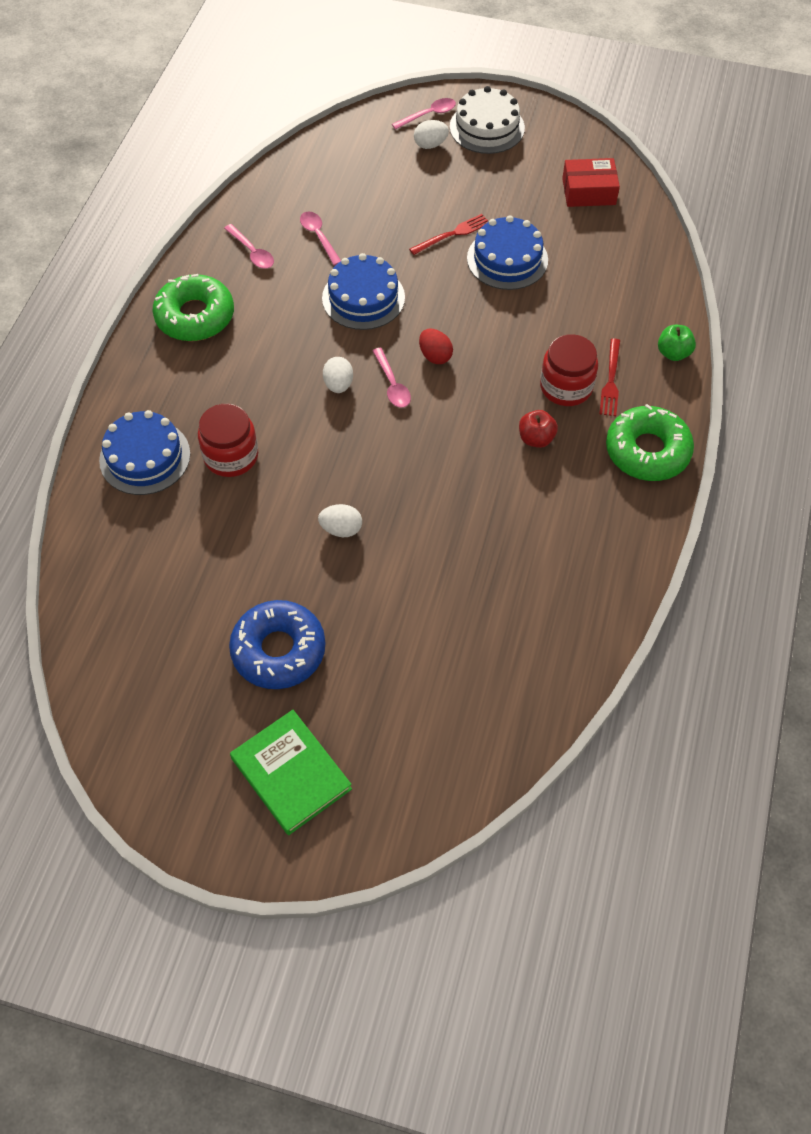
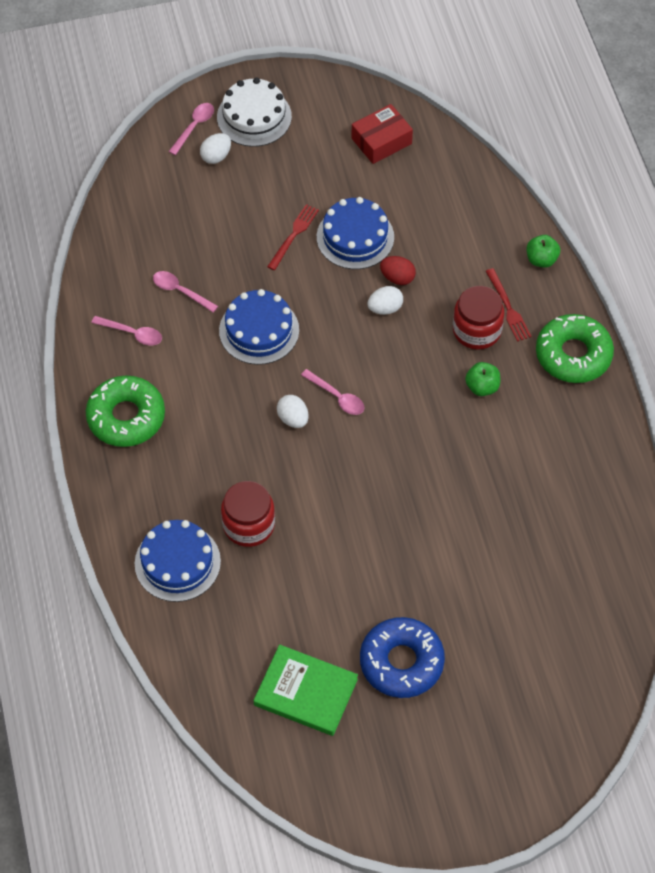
camera: 30 degrees left, 0 degrees up
green book [230,710,352,835] -> green book moved to [254,644,358,736]
white egg [318,504,362,537] -> white egg moved to [367,286,403,315]
red egg [419,329,453,364] -> red egg moved to [380,256,416,285]
red apple [519,410,558,448] -> green apple [465,362,500,396]

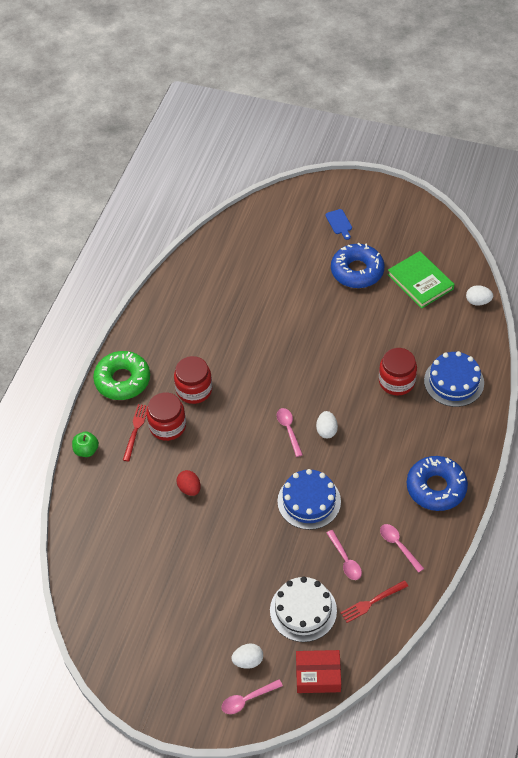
camera: 145 degrees left, 5 degrees down
green donut [86,375,165,447] -> blue donut [407,456,468,511]
white cake [217,77,292,147] -> white cake moved to [270,576,337,642]
red fork [267,204,319,270] -> red fork moved to [340,580,408,623]
blue cake [317,197,394,269] -> none
red box [352,104,413,164] -> red box moved to [296,650,341,693]
white egg [367,286,403,315] -> white egg moved to [466,285,493,306]
green apple [465,362,500,396] -> red jar [174,356,212,404]
none -> blue cutting board [325,209,352,240]

